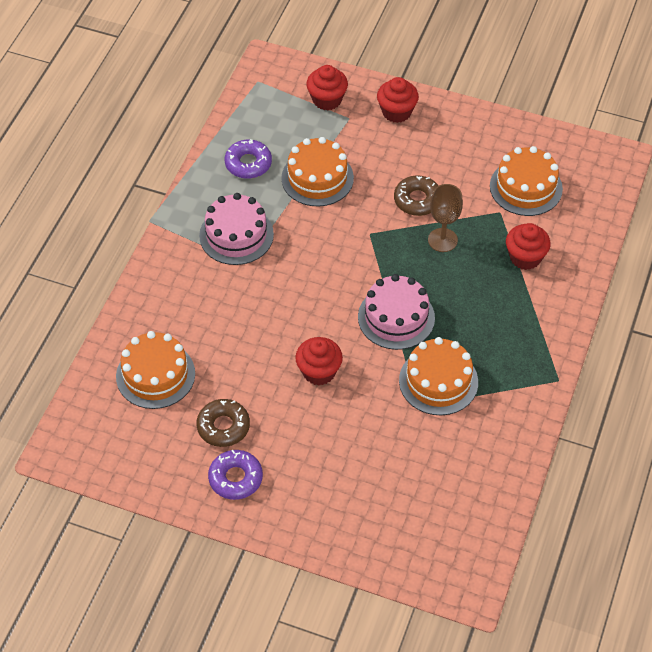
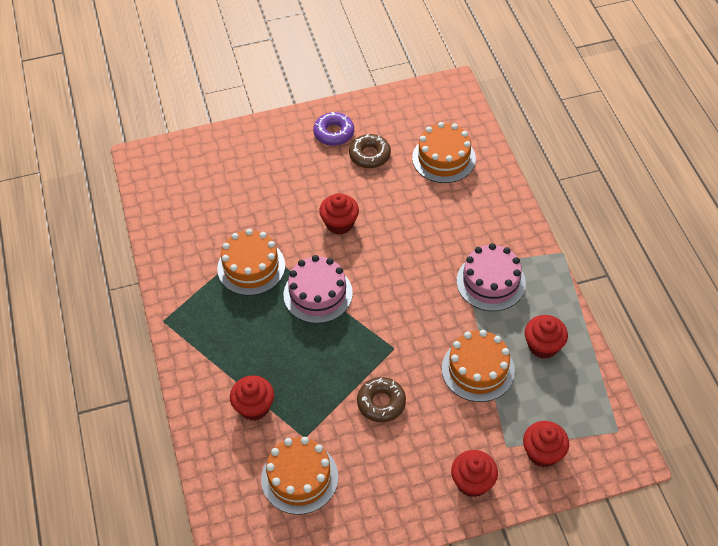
camera: 145 degrees right, 0 degrees up
purple donut [225,139,272,179] -> red cupcake [525,315,568,359]
brown goblet [428,184,463,252] -> none

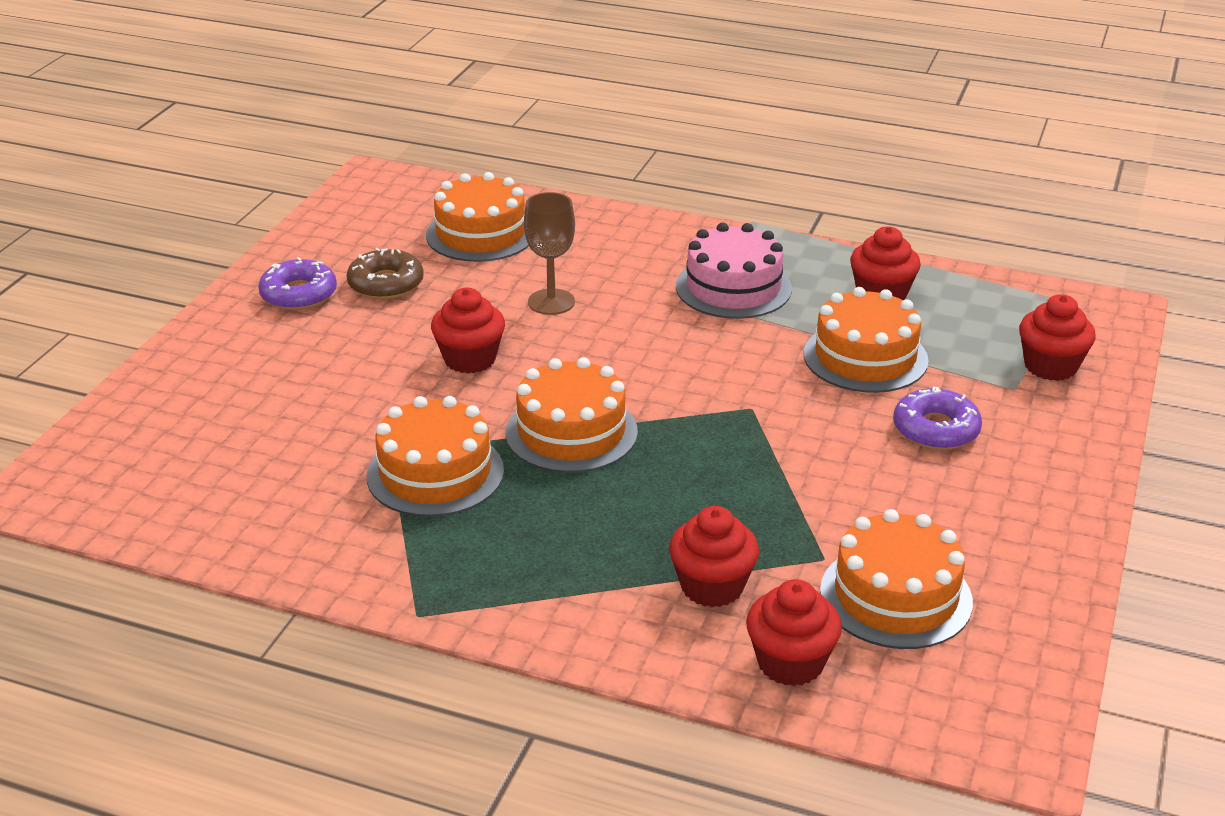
camera: 55 degrees left, 20 degrees down
pink cake [283,255,353,324] -> orange cake [505,357,638,473]
brown donut [357,377,406,422] -> none
red cupcake [451,450,498,497] -> red cupcake moved to [746,579,842,686]
none -> brown goblet [524,192,575,315]
none -> purple donut [893,386,982,450]

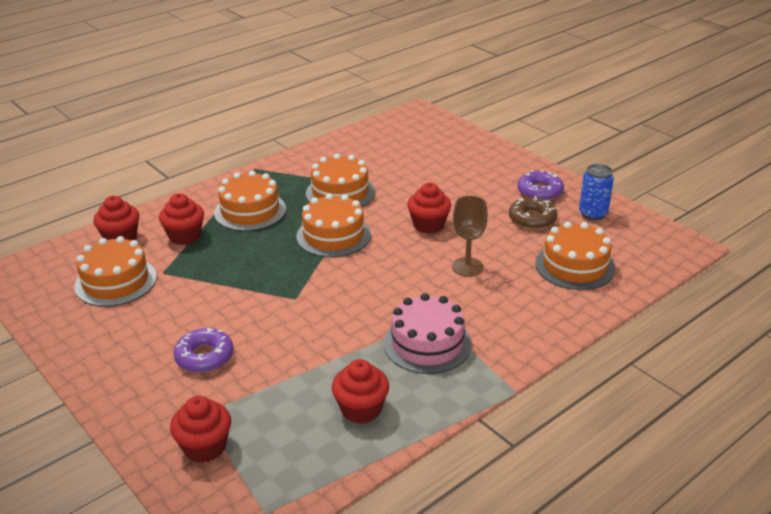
camera: 120 degrees right, 0 degrees up
orange cake [803,287,929,393] -> orange cake moved to [214,171,286,231]
none -> blue can [579,164,614,220]

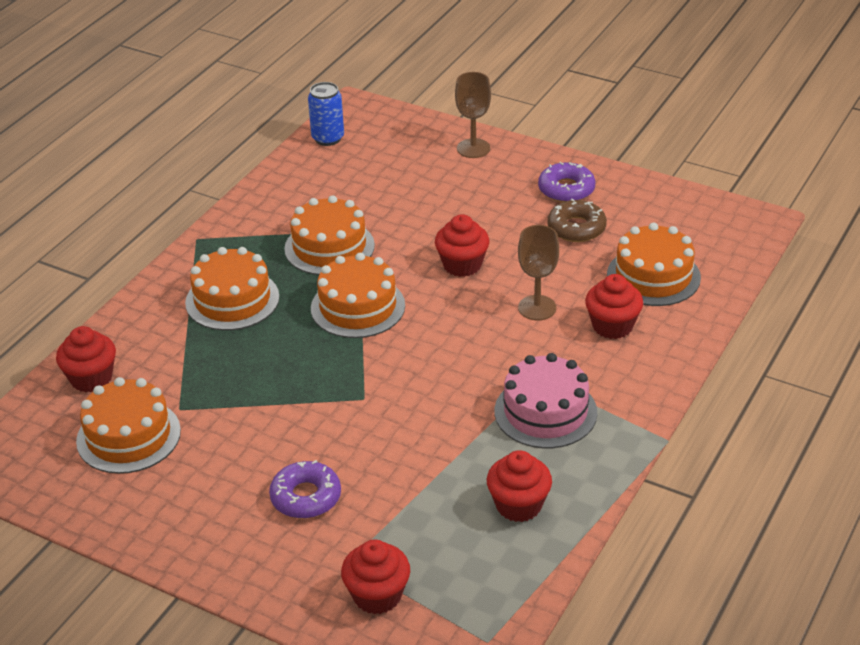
camera: 20 degrees left, 5 degrees up
red cupcake [159,193,204,245] -> red cupcake moved to [585,274,643,339]
blue can [579,164,614,220] -> blue can moved to [308,82,344,146]
none -> brown goblet [455,72,491,158]

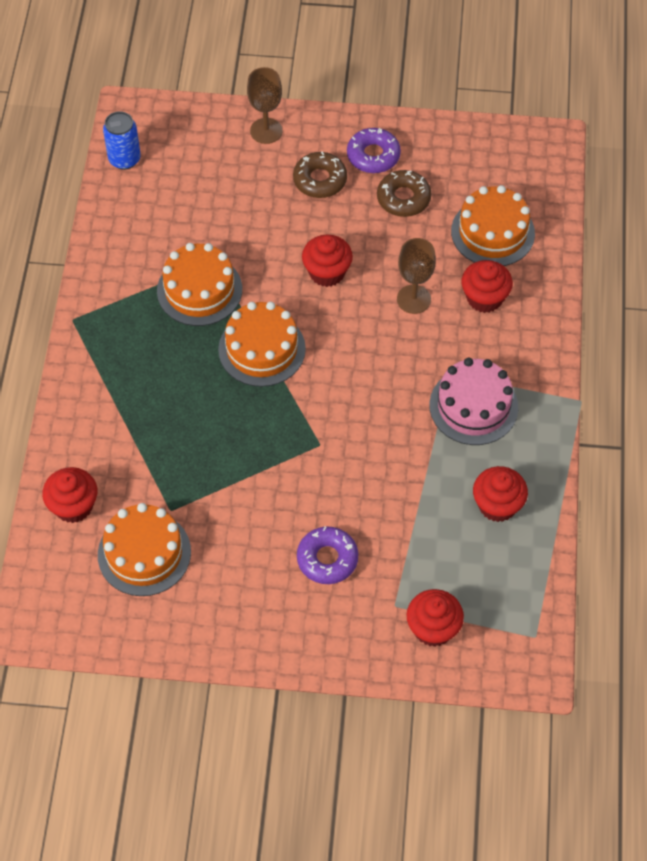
camera: 25 degrees left, 20 degrees up
orange cake [185,247,280,331] -> none
none -> brown donut [293,151,347,198]

